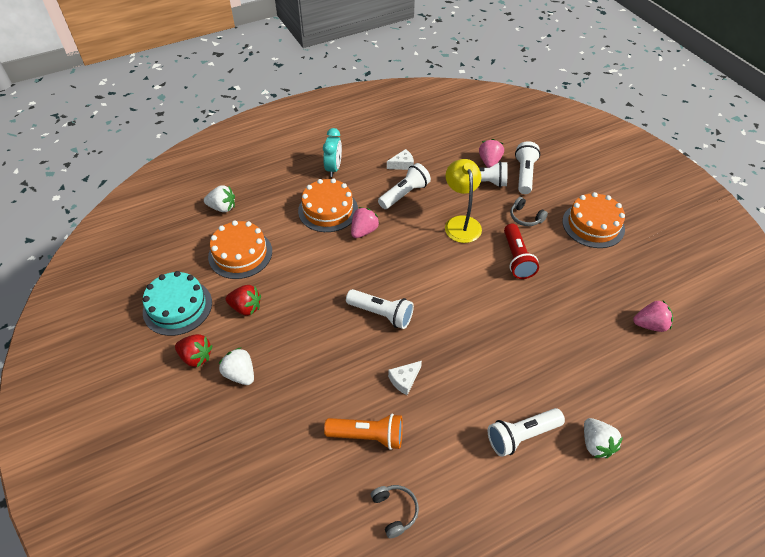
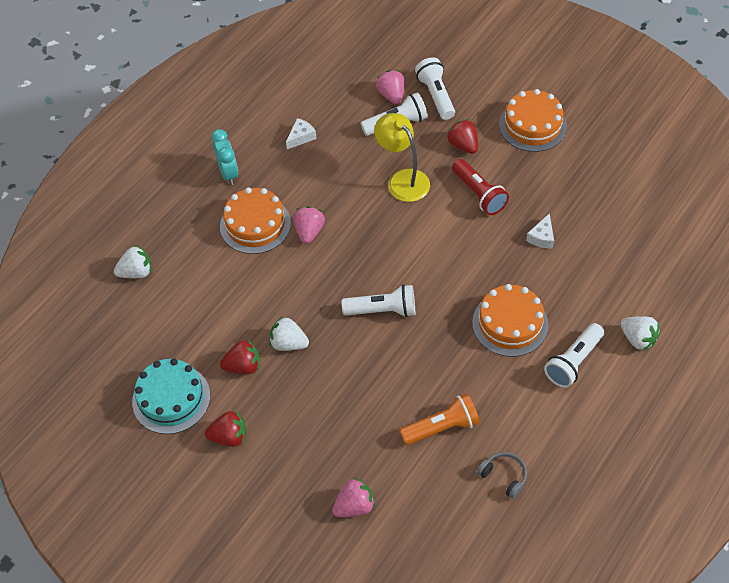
camera: 25 degrees left, 5 degrees up
orange cake [208,220,272,279] -> orange cake moved to [472,284,549,357]
white strawberry [219,347,254,385] -> white strawberry moved to [269,316,309,351]
white flashlight [378,163,431,209] -> none
white cheese [388,361,422,395] -> white cheese moved to [526,213,554,248]
grey headphones [510,197,548,226] -> red strawberry [447,119,478,154]
pink strawberry [633,301,673,332] -> pink strawberry moved to [332,478,375,517]

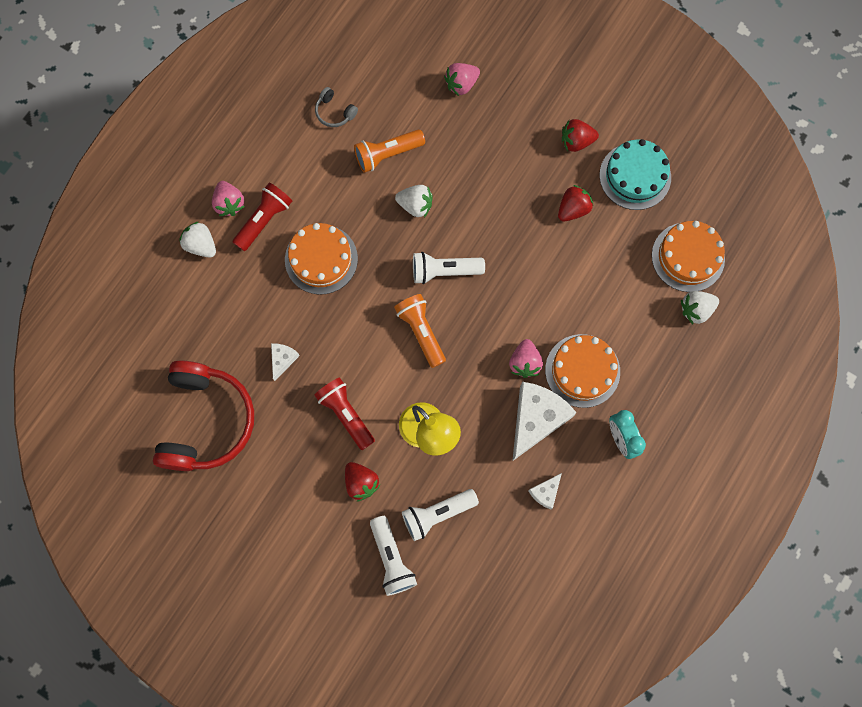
camera: 175 degrees right, 20 degrees up
red strawberry [220,340,260,374] -> red strawberry turned 150 degrees clockwise [558,185,593,222]
white strawberry [269,316,309,351] -> white strawberry moved to [395,185,433,217]
pink strawberry [376,70,405,104] -> pink strawberry moved to [212,181,245,216]
orange cake [499,89,567,152] -> orange cake moved to [652,221,725,292]
white flashlight [544,323,604,388] -> red flashlight [233,183,292,251]
none -> red headphones [153,360,254,471]
none -> orange flashlight [394,294,446,368]
none -> white cheese [512,382,577,461]

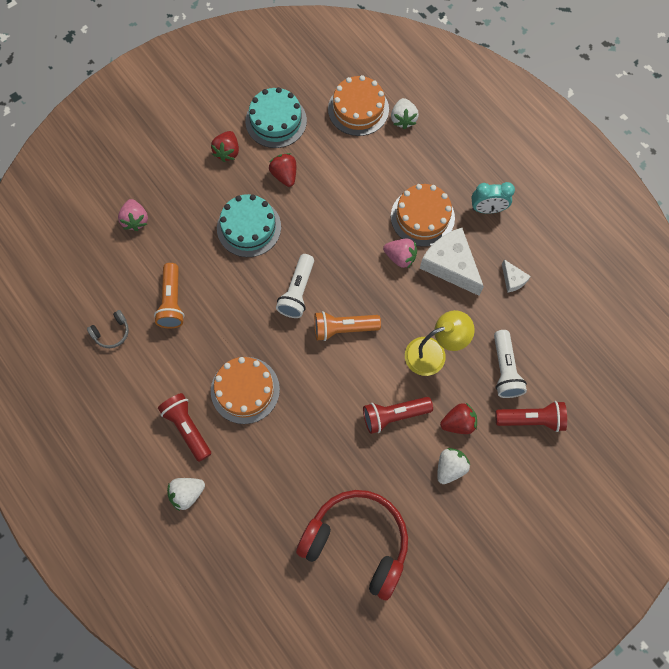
camera: 70 degrees left, 5 degrees down
pink strawberry [212,181,245,216] -> none
white cheese [271,344,300,381] -> none
white flashlight [370,516,417,596] -> red flashlight [495,401,567,432]
white strawberry [395,185,433,217] -> white strawberry moved to [437,448,470,484]
none -> turquoise cake [217,194,281,257]

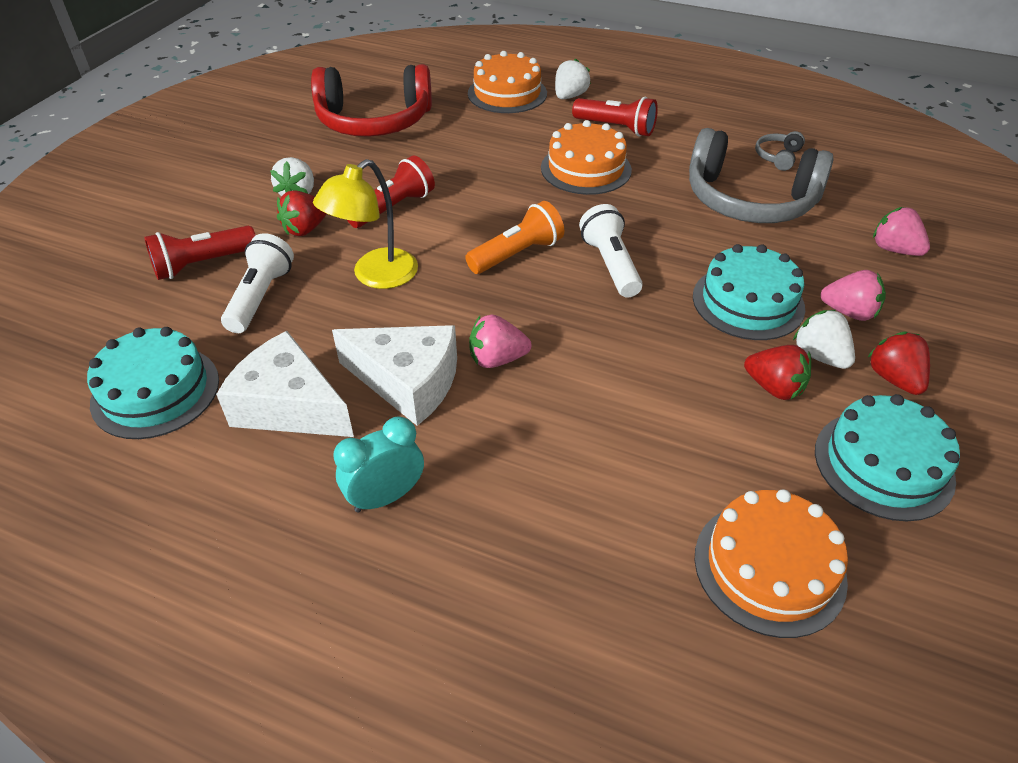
camera: 150 degrees right, 25 degrees down
orange flashlight [154,263,184,328] -> grey headphones [689,128,834,223]
white strawberry [391,98,419,129] -> white strawberry moved to [793,310,855,369]
orange cake [391,184,455,246] -> orange cake moved to [468,51,547,113]
white flashlight [494,330,527,398] -> white flashlight turned 45 degrees clockwise [221,233,294,333]
white cheese [502,259,531,293] -> white cheese [216,331,354,437], size x2.10
none -> turquoise cake [87,327,219,439]
none -> pink strawberry [820,270,886,321]

